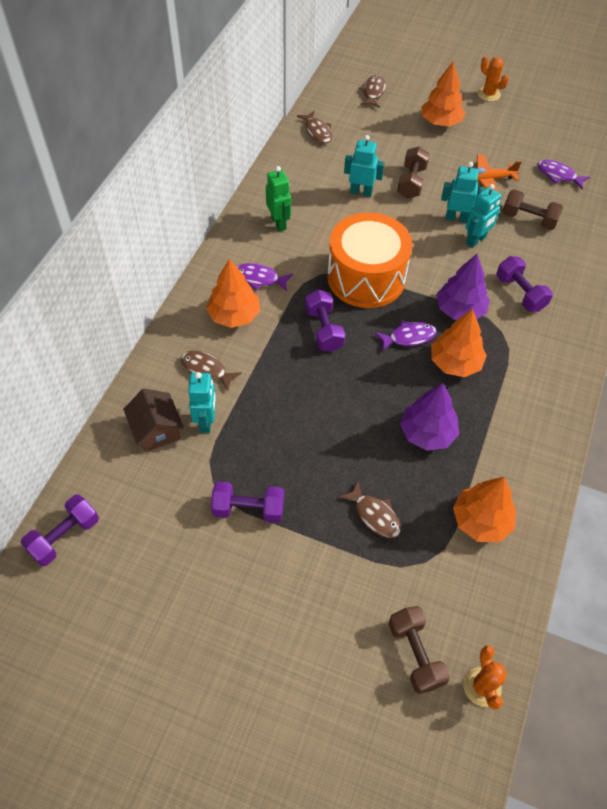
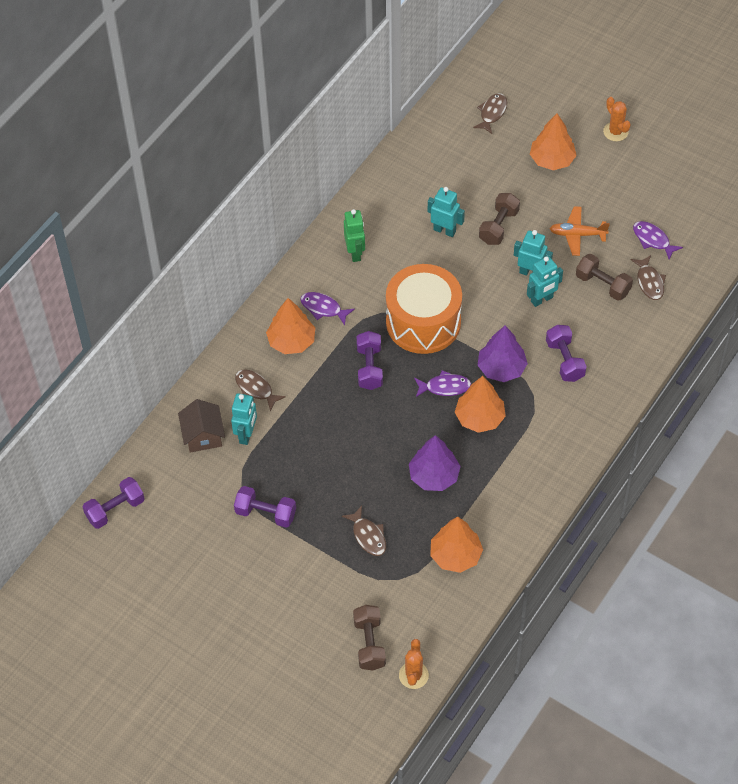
camera: 15 degrees right, 0 degrees up
brown fish [297,110,332,144] -> brown fish moved to [631,255,666,300]

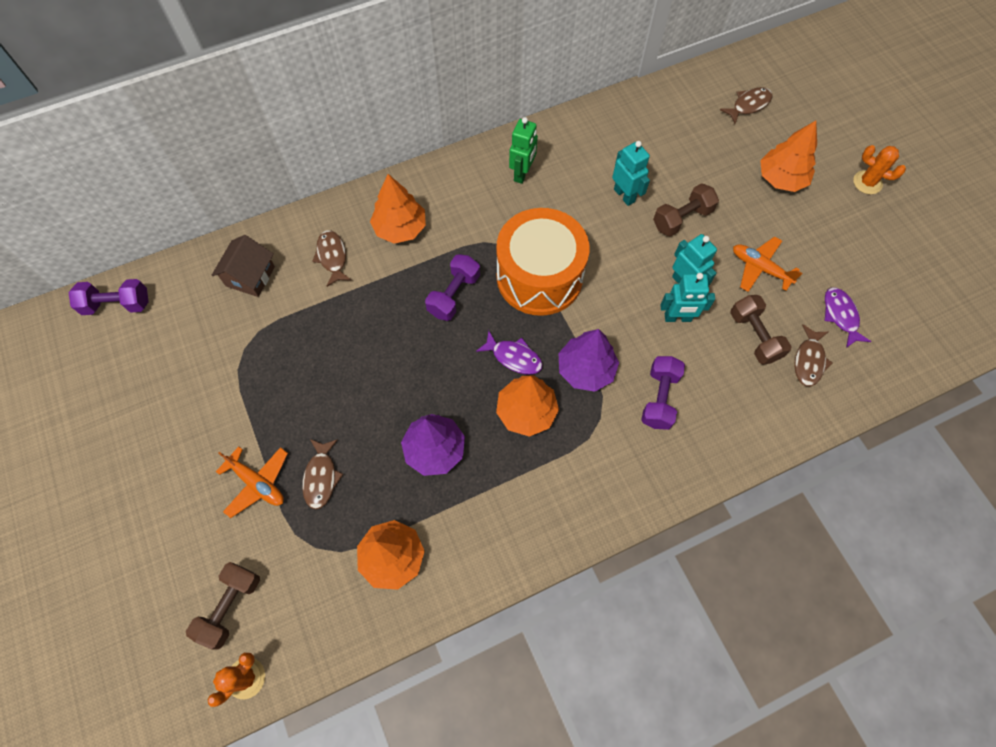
camera: 30 degrees right, 10 degrees up
turquoise robot [231,393,257,445] -> none
purple dumbbell [234,486,296,528] -> none
purple fish [300,292,355,325] -> none
orange cactus [603,97,631,141] -> orange cactus turned 60 degrees counterclockwise [853,145,906,194]
none -> orange plane [216,447,288,518]

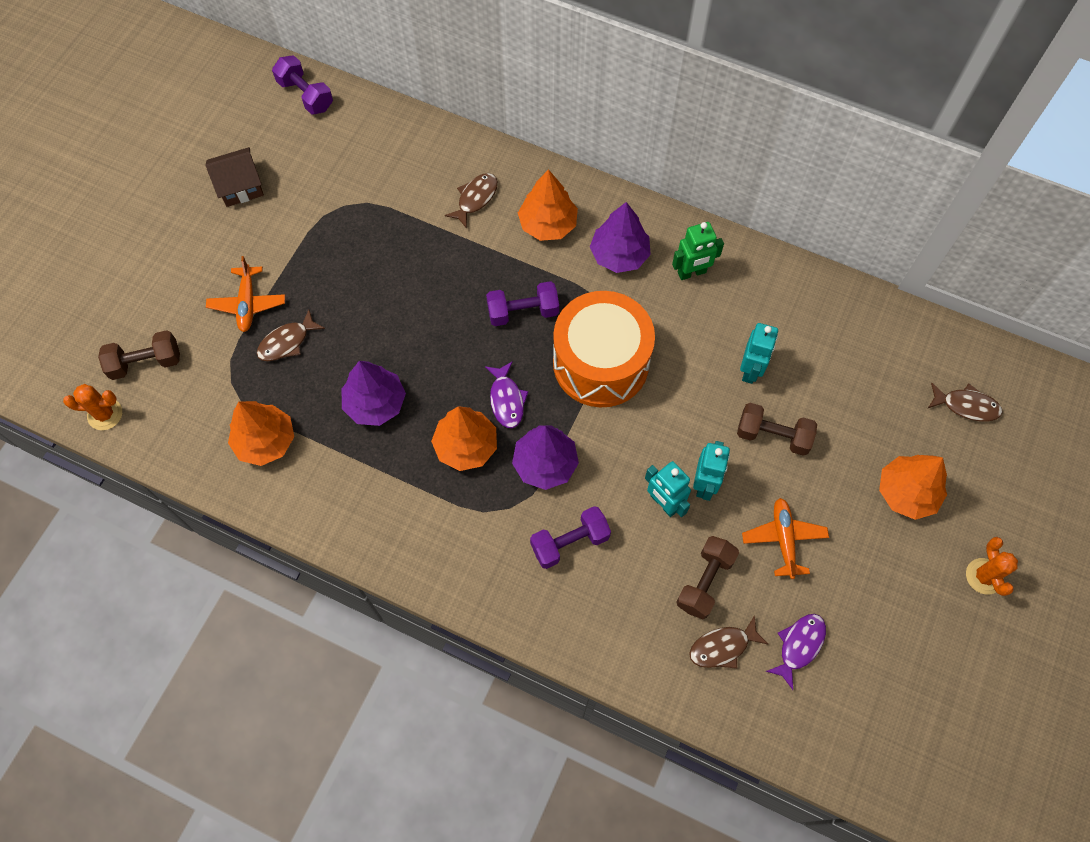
camera: 50 degrees right, 0 degrees up
brown house [212,235,275,297] -> brown house moved to [205,147,264,207]
none -> purple tree [590,202,651,273]

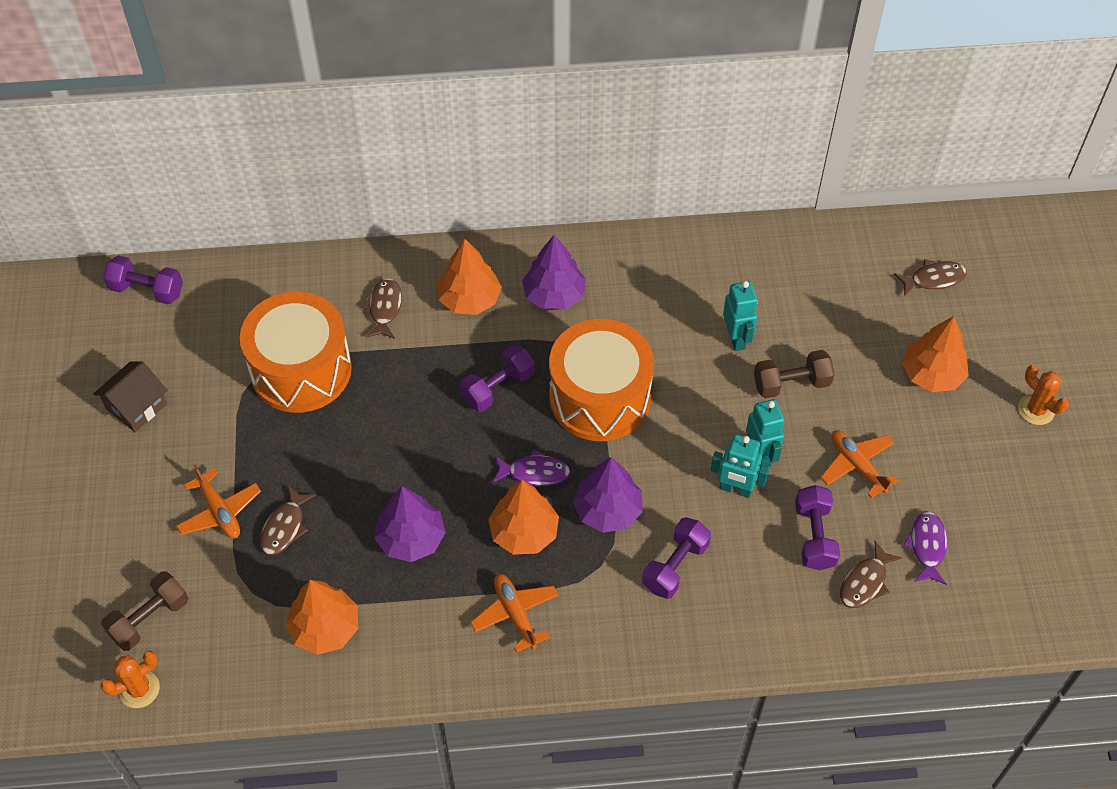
camera: 30 degrees left, 10 degrees down
purple fish [485,361,528,428] -> purple fish turned 45 degrees counterclockwise [493,449,571,486]
green robot [672,222,724,280] -> none
brown dumbbell [676,536,739,619] -> purple dumbbell [795,485,840,570]
none -> orange drum [240,292,352,413]
none -> orange plane [470,574,559,653]

